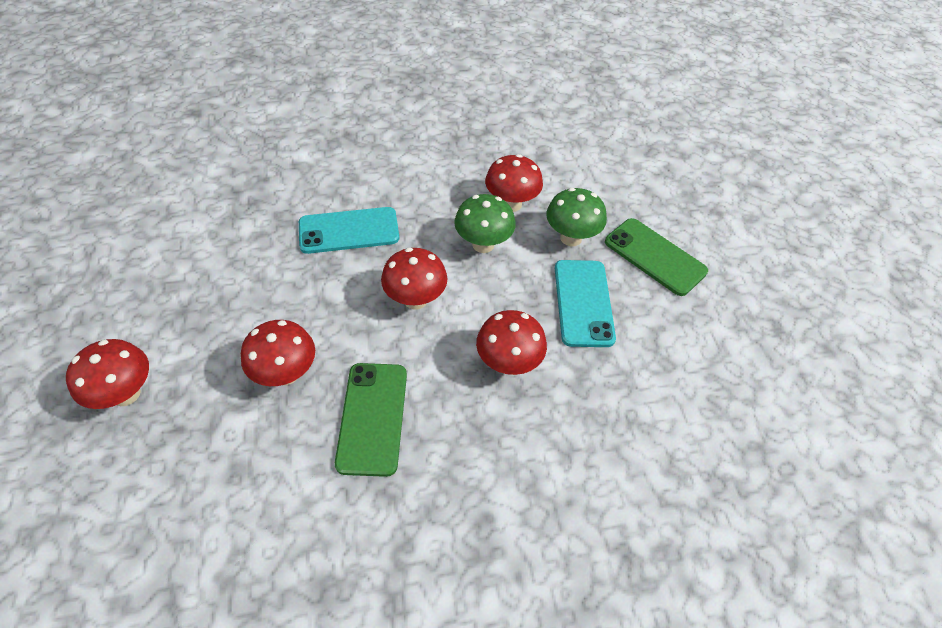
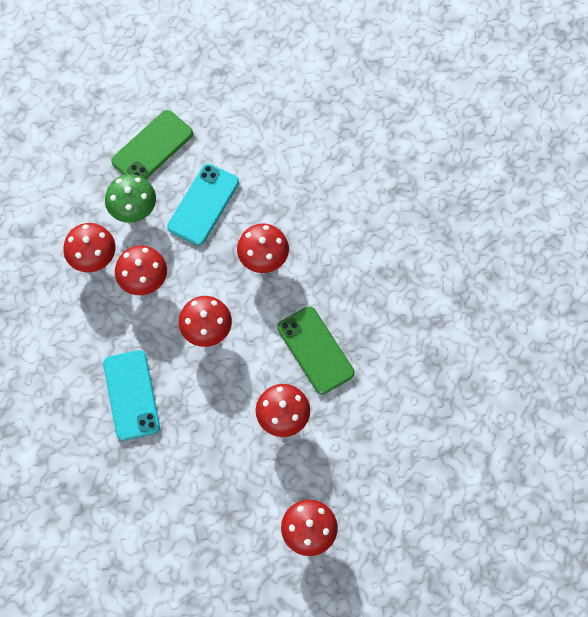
camera: 90 degrees left, 15 degrees up
green phone [335,363,407,477] -> green phone turned 60 degrees clockwise [277,306,355,394]
green mushroom [454,194,516,253] -> red mushroom [115,245,167,295]
turquoise phone [555,260,616,347] -> turquoise phone turned 60 degrees counterclockwise [167,164,239,245]

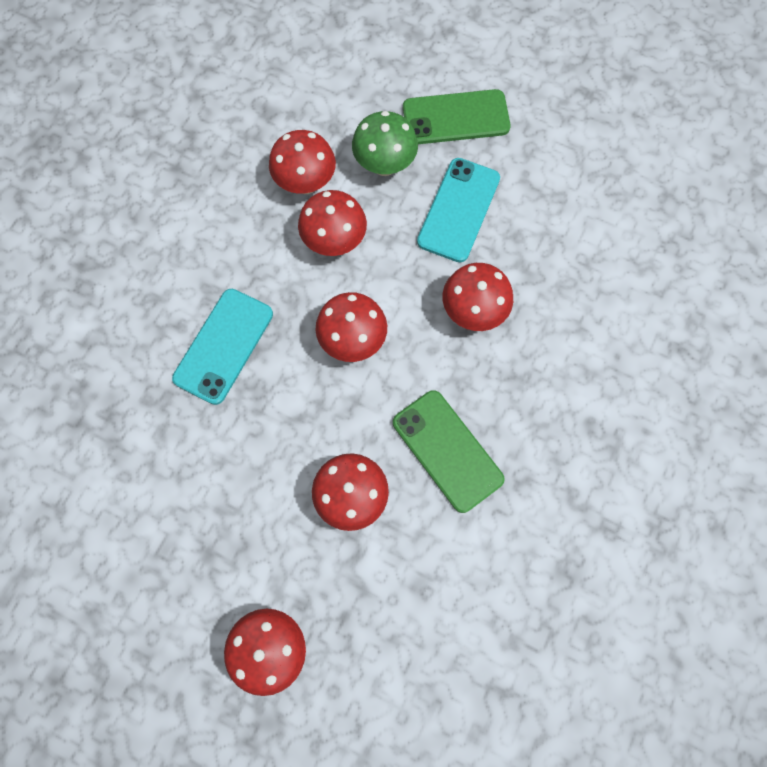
camera: 40 degrees right, 5 degrees up
turquoise phone [167,164,239,245] -> turquoise phone turned 45 degrees counterclockwise [417,158,500,262]
green phone [277,306,355,394] -> green phone turned 45 degrees counterclockwise [393,390,505,513]

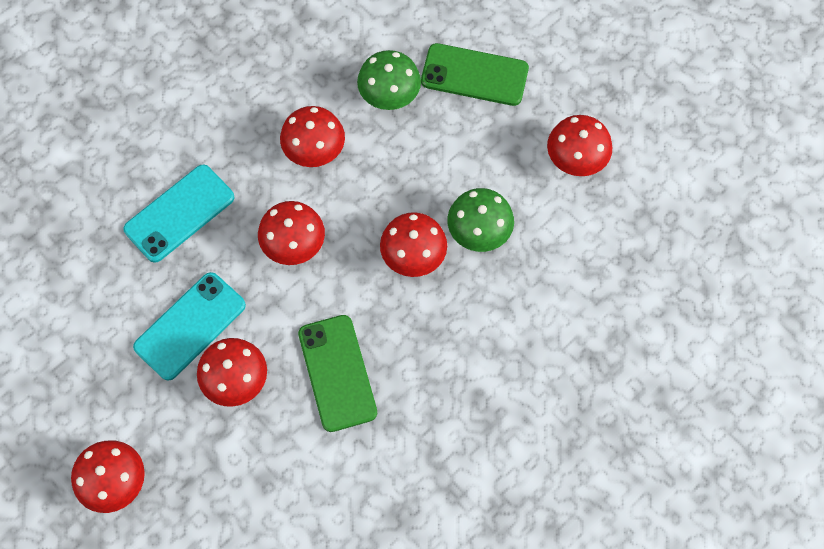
camera: 20 degrees right, 5 degrees down
red mushroom [269,130,336,194] -> red mushroom moved to [547,115,612,176]
turquoise phone [417,158,500,262] -> turquoise phone moved to [133,272,246,381]
none -> green mushroom [447,188,514,252]

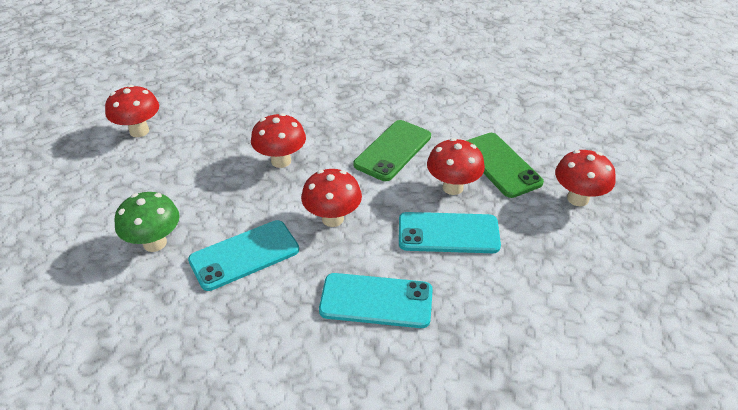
camera: 130 degrees left, 25 degrees down
red mushroom [280,106,345,167] -> turquoise phone [188,220,299,291]
green phone [421,43,529,106] -> green phone moved to [466,133,544,198]
green mushroom [447,188,514,252] -> none

